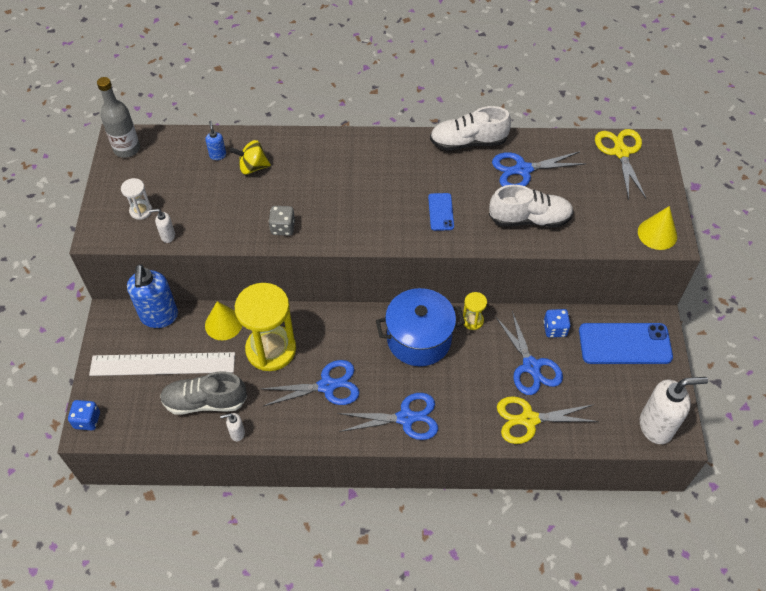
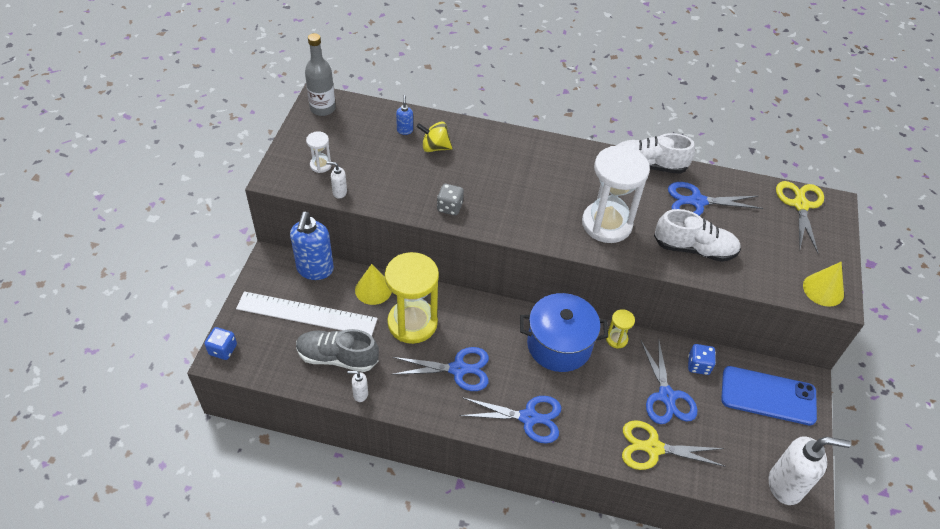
camera: 10 degrees right, 5 degrees down
blue phone [428,193,454,231] -> white hourglass [582,146,650,243]

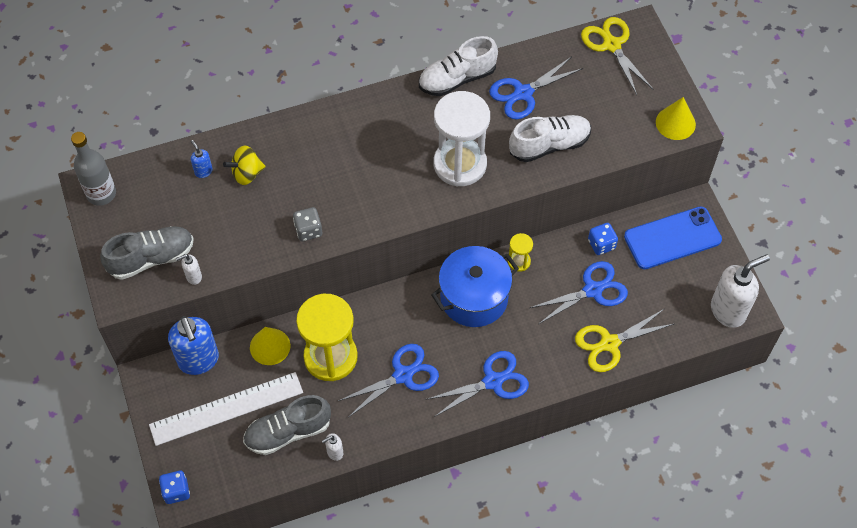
camera: 30 degrees left, 10 degrees up
white hourglass [306,132,332,173] -> grey shoe [100,226,194,280]
blue scissors [641,338,697,424] -> blue scissors turned 75 degrees counterclockwise [530,261,628,324]

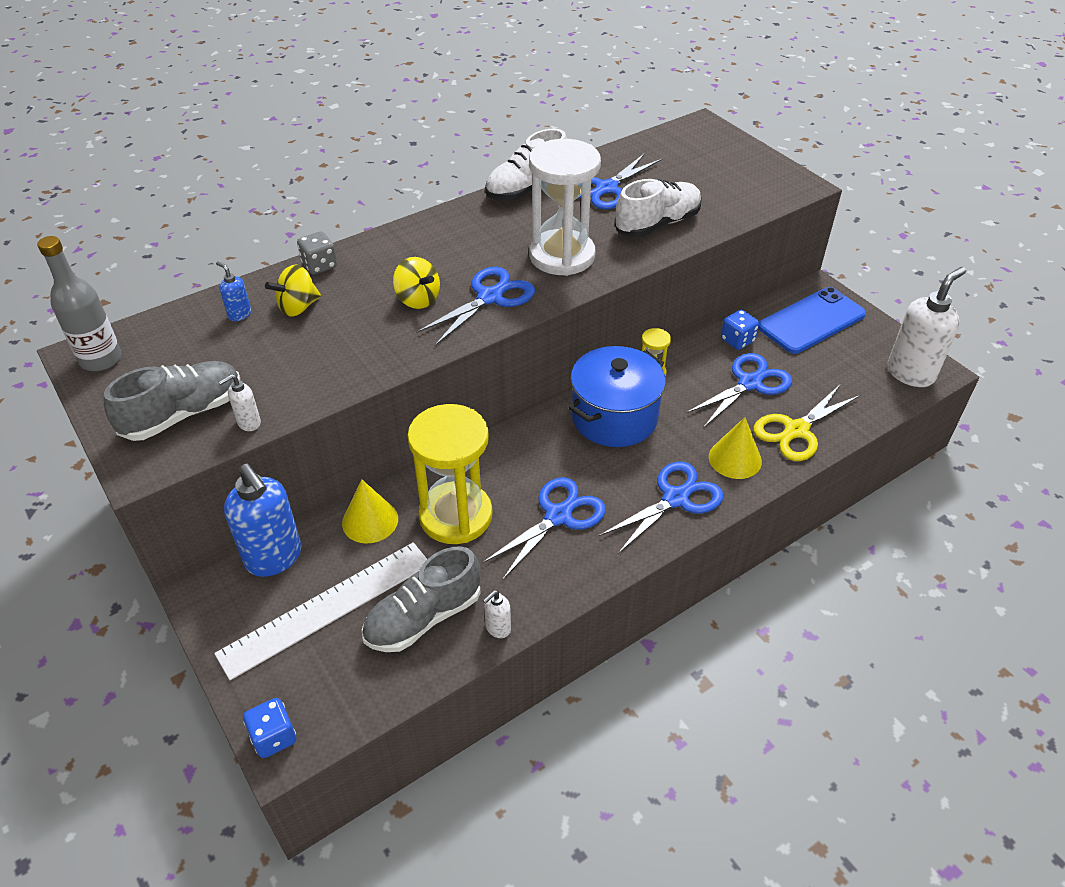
camera: 15 degrees left, 15 degrees down
grey dice [293,207,322,241] -> grey dice moved to [297,231,337,275]
yellow scissors [581,17,653,95] -> none
yellow cone [656,97,696,140] -> yellow cone moved to [709,417,762,479]
none -> yellow spinning top [393,257,440,309]
none -> blue scissors [416,267,535,346]

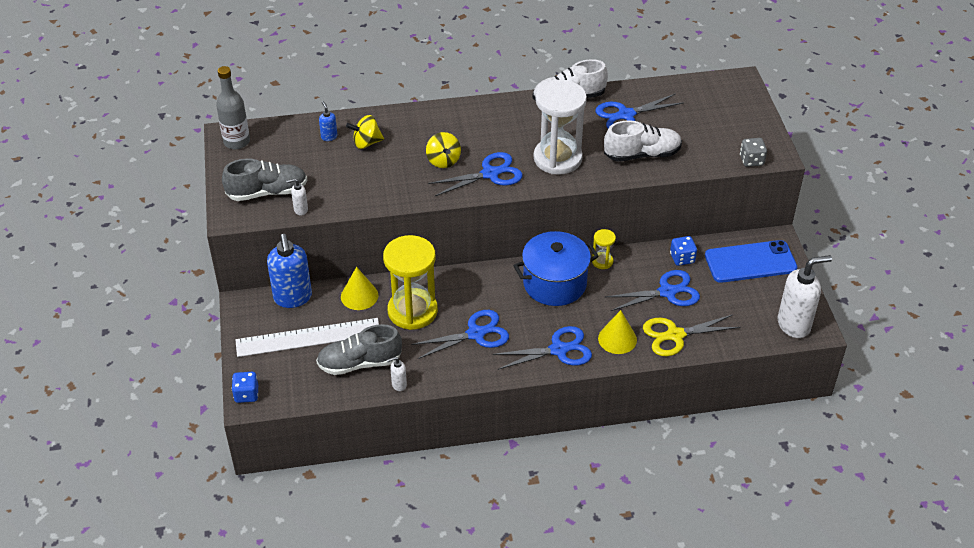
camera: 25 degrees right, 0 degrees up
grey dice [297,231,337,275] -> grey dice moved to [740,138,767,167]

